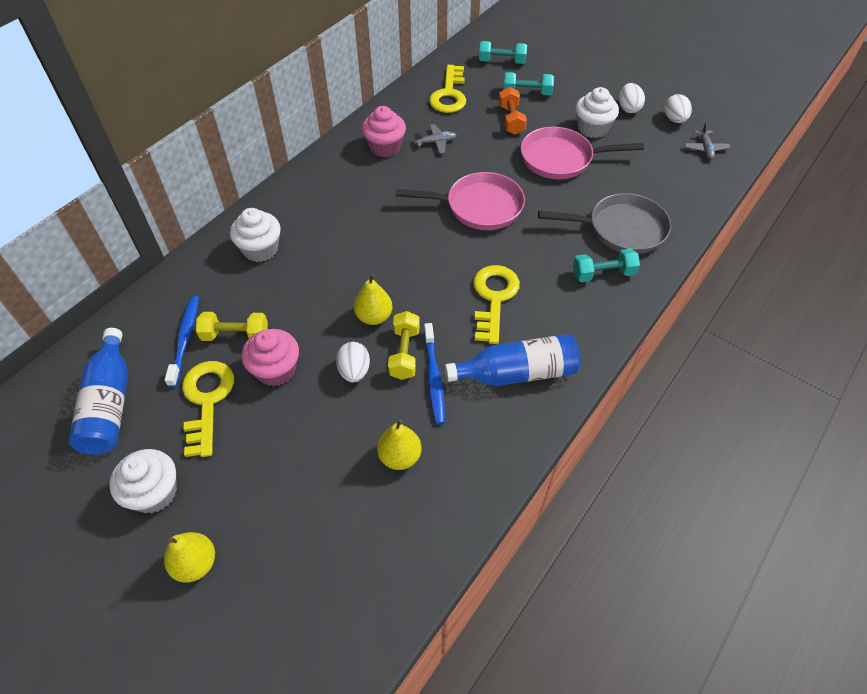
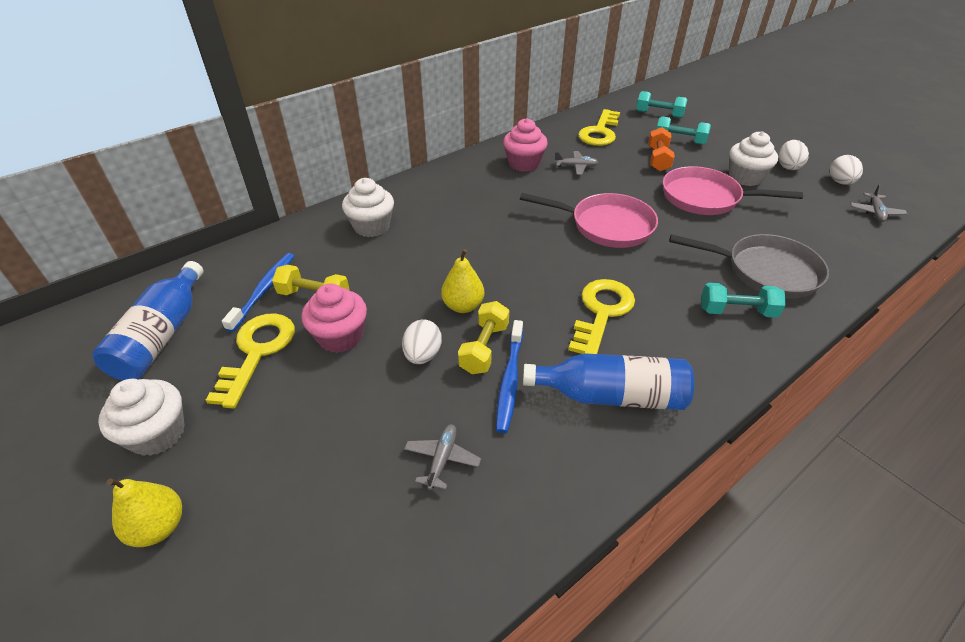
camera: 15 degrees right, 10 degrees down
yellow pear [377,419,421,470] -> grey plane [404,424,481,490]

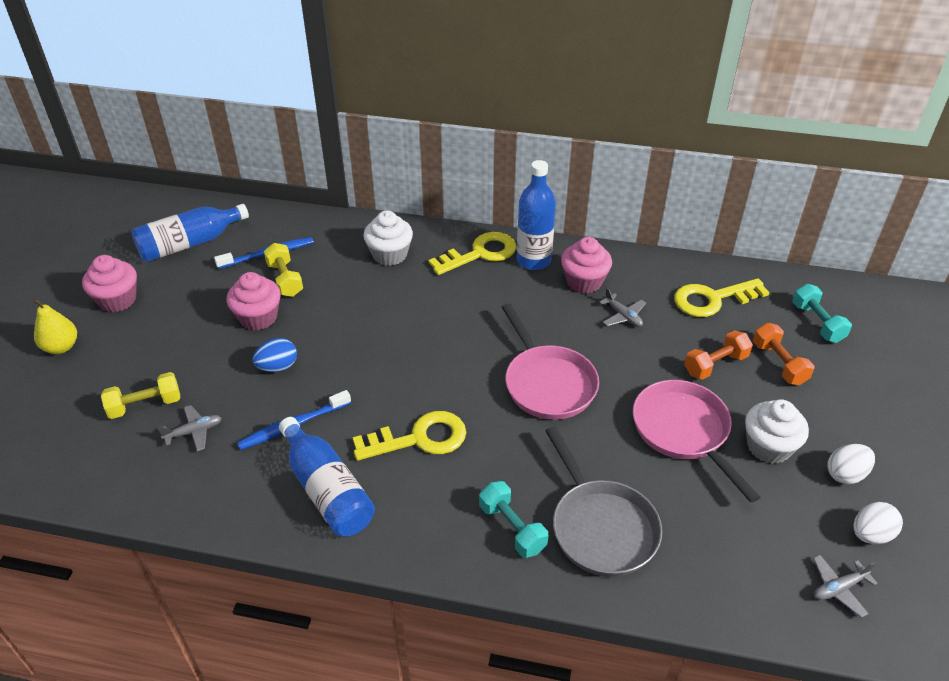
camera: 50 degrees right, 0 degrees up
white cupcake [98,379,185,456] -> pink cupcake [82,255,137,312]
yellow key [206,313,295,408] -> yellow key moved to [429,232,517,275]
white egg [402,320,442,364] -> blue egg [252,338,297,372]
yellow pear [441,249,484,313] -> none
yellow dumbbell [458,301,509,374] -> yellow dumbbell moved to [101,372,180,419]
turquoise dumbbell [657,116,711,145] -> orange dumbbell [753,323,814,385]
none -> blue bottle [516,160,556,270]

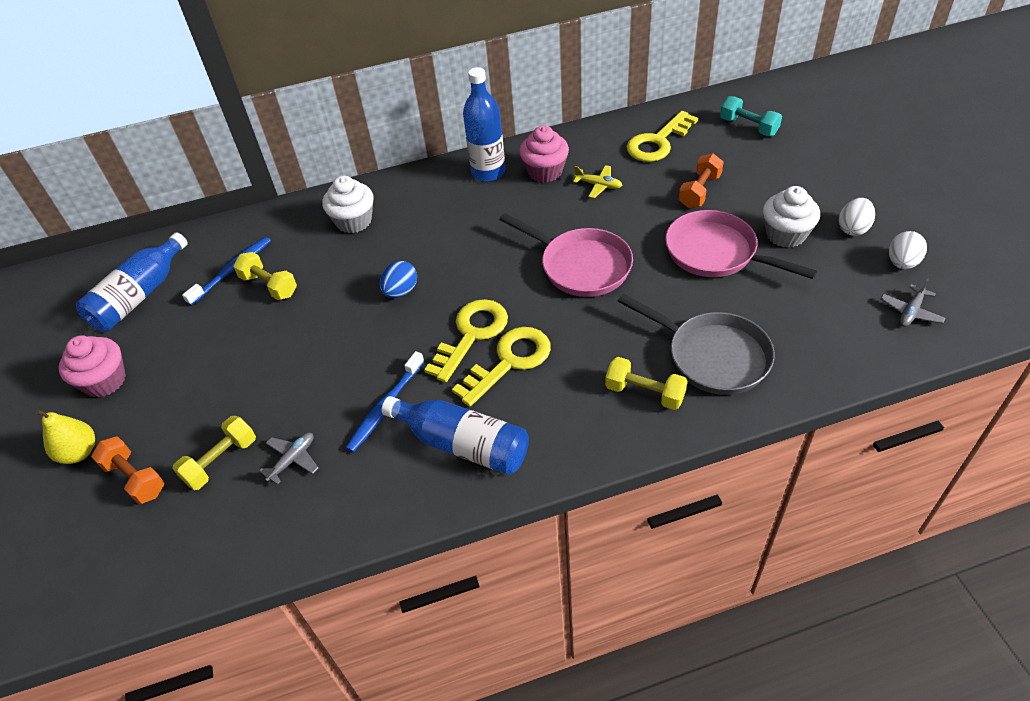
camera: 25 degrees left, 5 degrees up
pink cupcake [226,272,281,330] -> none
blue egg [252,338,297,372] -> blue egg moved to [380,261,417,298]
yellow key [429,232,517,275] -> yellow key moved to [424,299,508,382]
turquoise dumbbell [479,481,548,558] -> yellow dumbbell [605,357,688,410]
grey plane [599,288,646,327] -> yellow plane [573,165,622,198]
orange dumbbell [753,323,814,385] -> orange dumbbell moved to [91,436,165,504]

